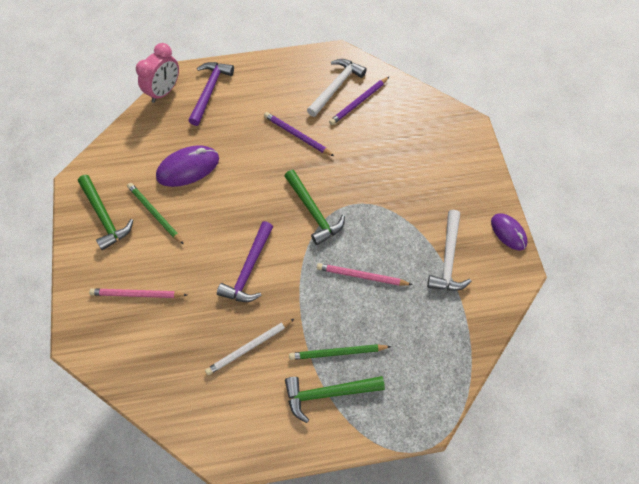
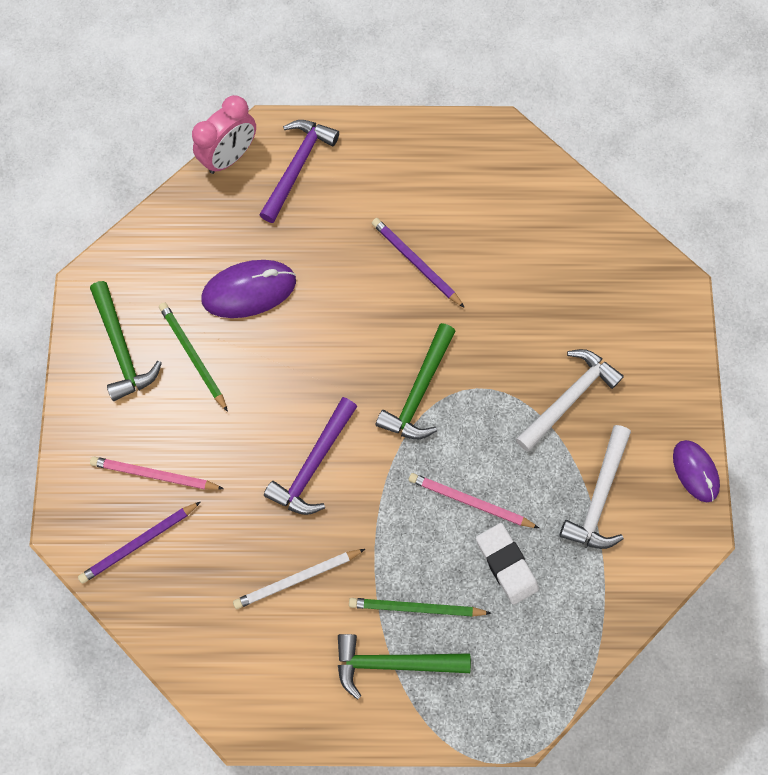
camera: 10 degrees right, 10 degrees up
green hammer [285,170,345,245] -> green hammer turned 45 degrees clockwise [376,323,456,439]
white hammer [307,59,367,117] -> white hammer moved to [516,349,624,452]
purple pencil [329,77,389,125] -> purple pencil moved to [78,502,200,584]
none -> white eraser [476,523,539,605]

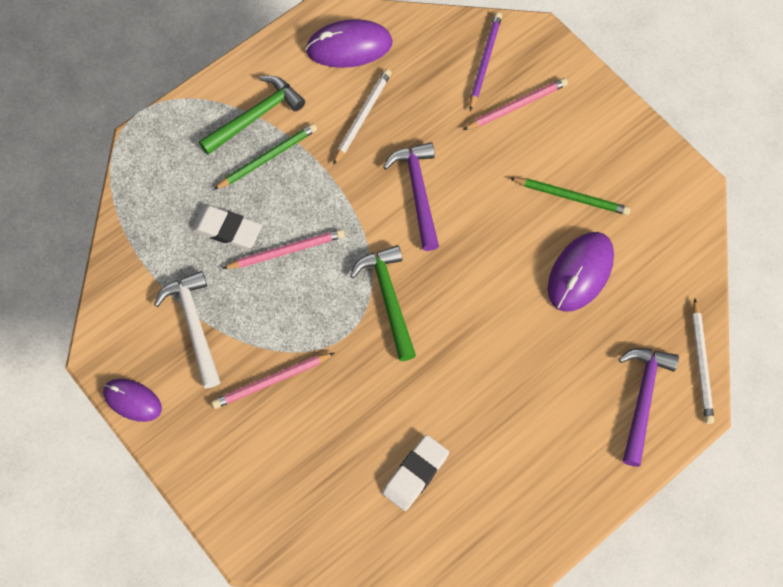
camera: 140 degrees right, 5 degrees down
green hammer [90,281,162,401] -> none
pink clock [192,95,256,174] -> white pencil [692,298,714,424]
purple hammer [259,120,339,223] -> purple hammer turned 150 degrees counterclockwise [619,348,679,467]
purple pencil [372,218,465,308] -> none
white hammer [516,349,624,452] -> pink pencil [211,353,334,409]
none -> purple mouse [306,19,392,68]
none -> white eraser [382,435,449,511]

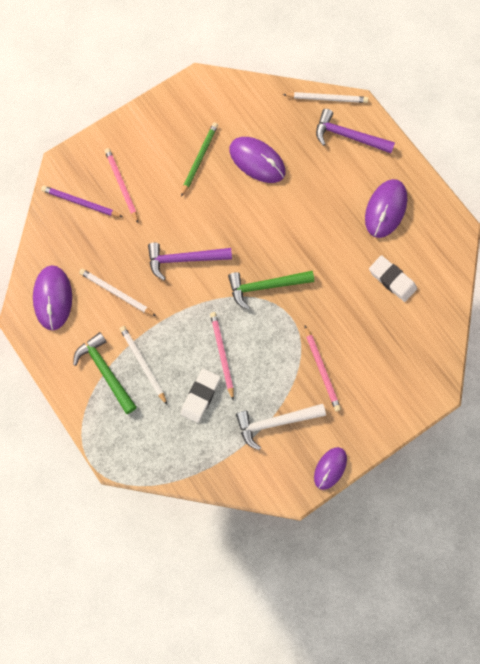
camera: 85 degrees left, 5 degrees up
green pencil [213,124,317,190] -> white pencil [120,326,167,405]
none -> purple mouse [365,179,407,238]

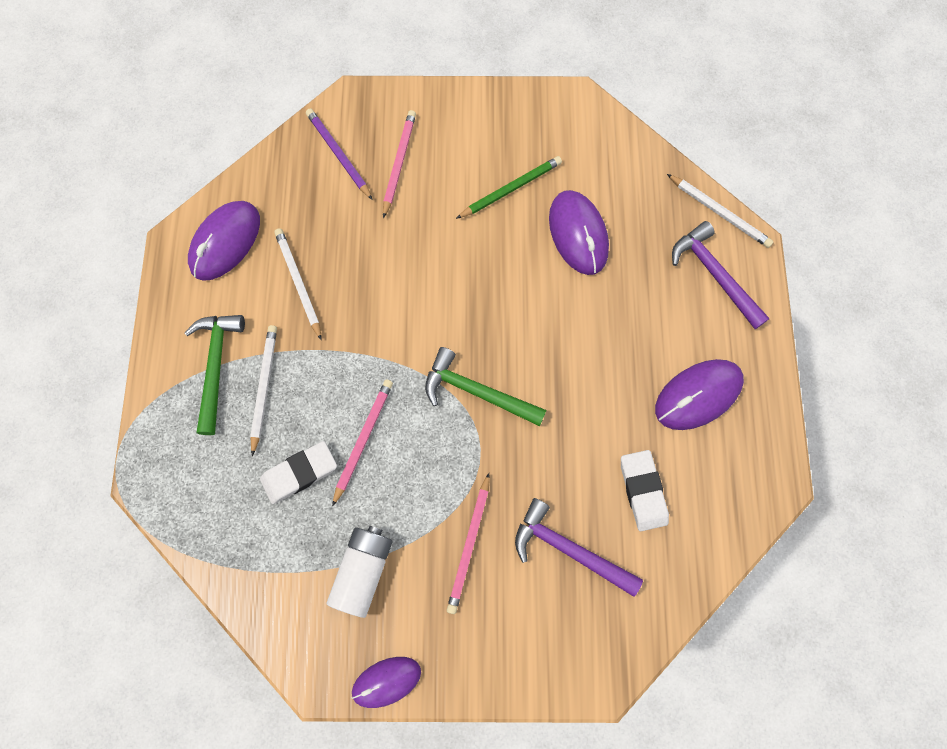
camera: 35 degrees right, 0 degrees up
purple hammer [148,243,232,281] -> purple hammer moved to [515,498,643,597]
white hammer [236,404,326,450] -> white battery [327,526,393,618]

